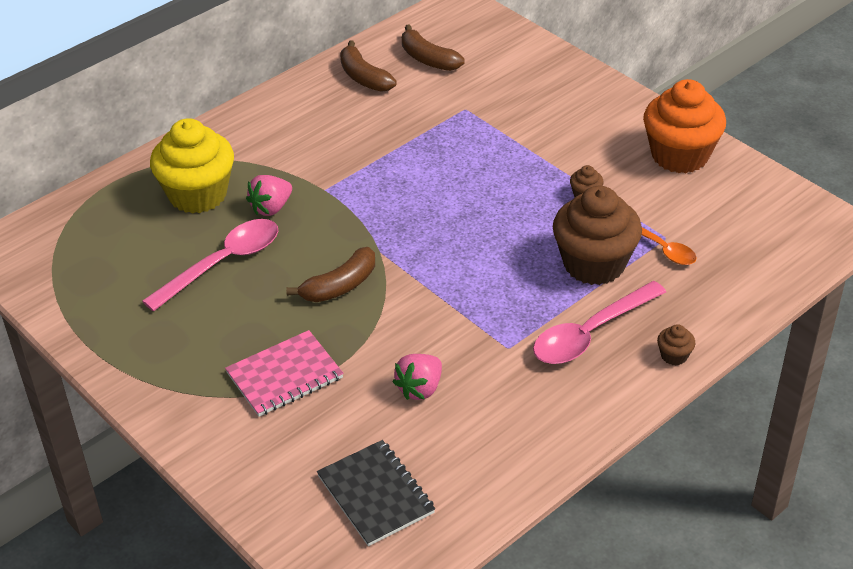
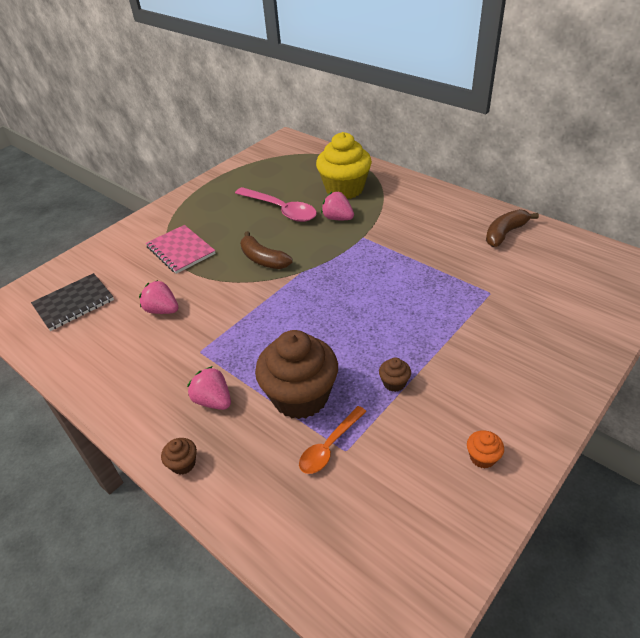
camera: 85 degrees right, 0 degrees up
brown banana [402,25,464,71] -> none
pink spoon [533,281,666,364] -> pink strawberry [187,366,231,410]
orange cupcake [643,79,726,173] -> orange cupcake [467,430,504,469], size x0.40

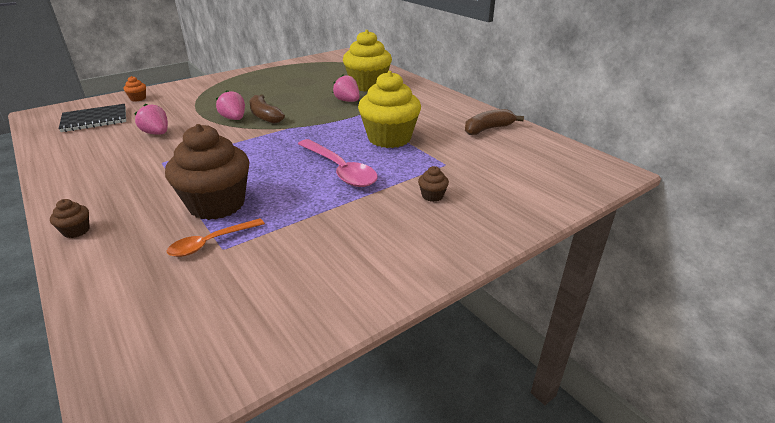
camera: 10 degrees right, 10 degrees down
pink notebook [146,225,216,274] -> none
pink strawberry [187,366,231,410] -> pink strawberry moved to [216,90,245,120]
pink spoon [235,187,317,222] -> pink spoon moved to [298,139,378,187]
brown cupcake [379,357,411,392] -> brown cupcake moved to [418,166,449,202]
orange cupcake [467,430,504,469] -> orange cupcake moved to [123,76,146,101]
none -> yellow cupcake [358,71,421,148]

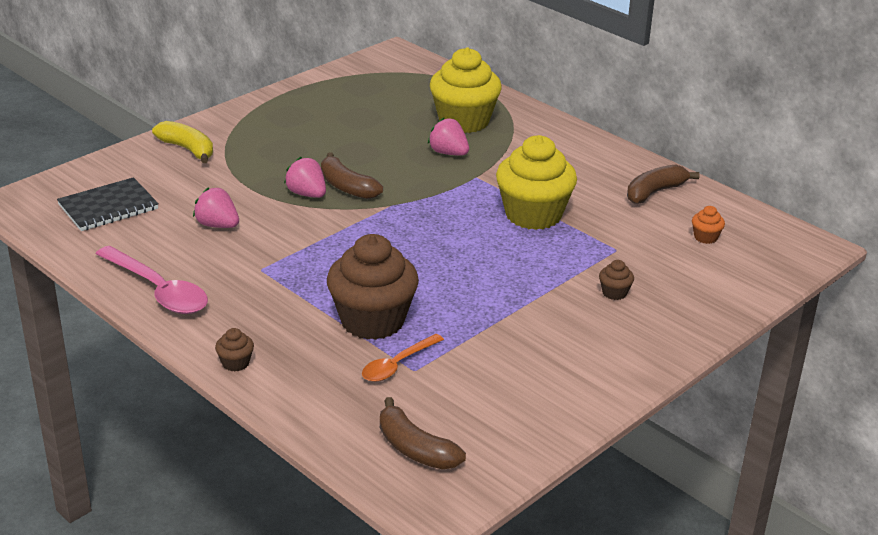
camera: 10 degrees left, 0 degrees up
orange cupcake [123,76,146,101] -> orange cupcake moved to [692,206,725,244]
pink spoon [298,139,378,187] -> pink spoon moved to [96,246,208,314]
none -> yellow banana [152,121,213,163]
none -> brown banana [380,397,466,469]

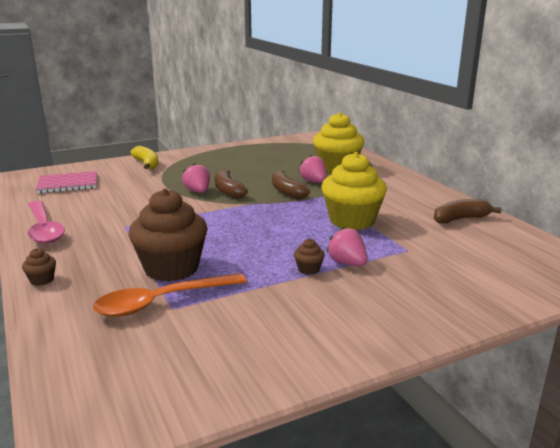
camera: 20 degrees right, 10 degrees down
black notebook [57,177,159,231] -> pink notebook [36,171,97,193]
pink strawberry [193,187,239,228] -> pink strawberry moved to [327,227,368,266]
orange spoon [362,334,444,382] -> orange spoon [93,273,247,317], size x1.64
brown banana [380,397,466,469] -> brown banana moved to [272,171,310,199]
brown cupcake [599,260,634,300] -> brown cupcake moved to [294,238,325,275]
orange cupcake [692,206,725,244] -> none

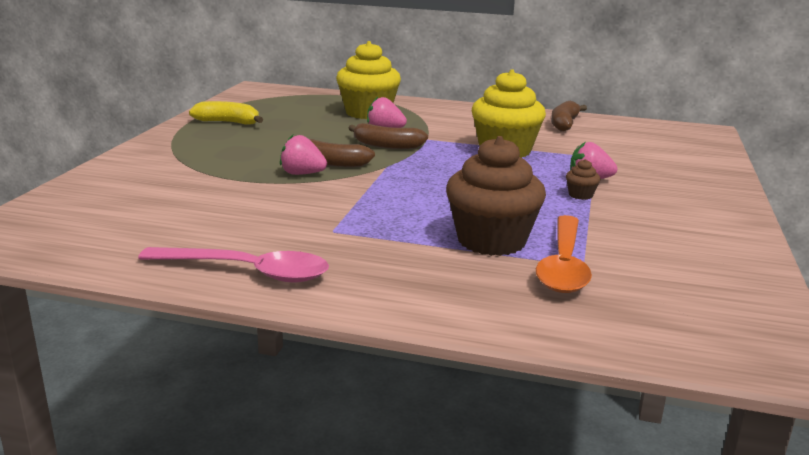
camera: 50 degrees left, 0 degrees up
brown cupcake [22,248,56,286] -> none
pink notebook [36,171,97,193] -> none
yellow banana [130,146,159,169] -> yellow banana moved to [189,101,263,124]

